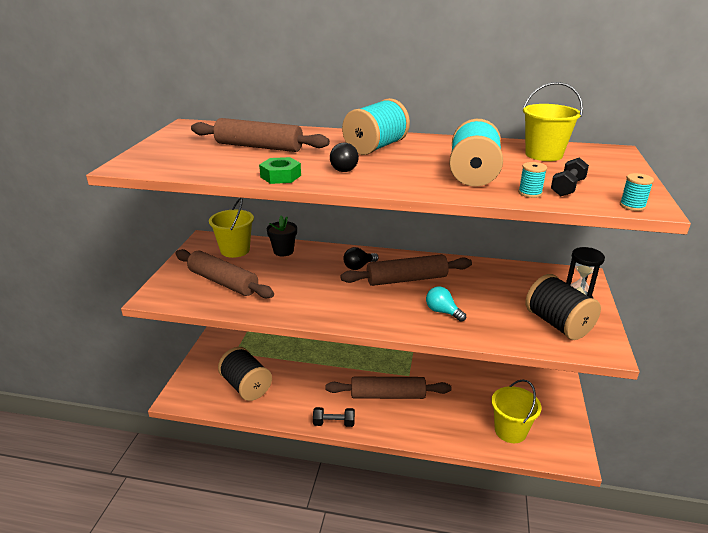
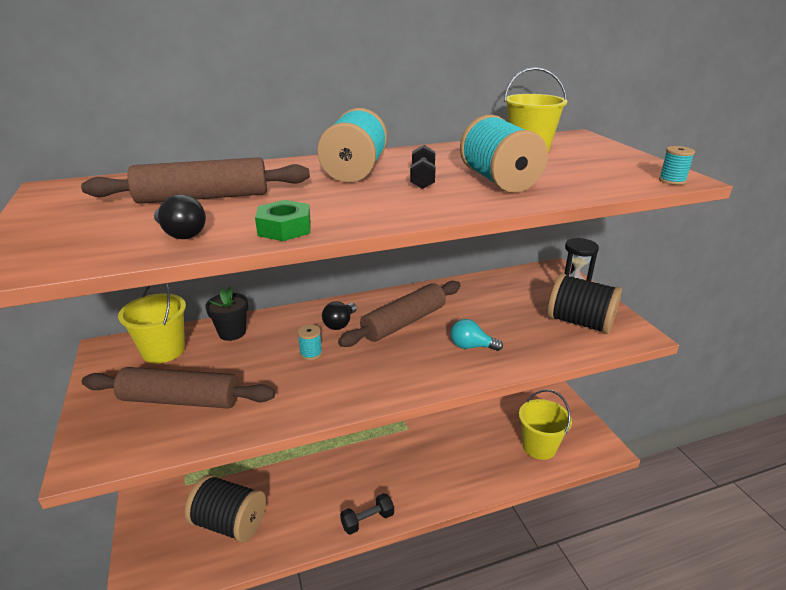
camera: 30 degrees left, 0 degrees up
brown rolling pin [326,376,451,399] -> none
black light bulb [330,143,359,172] -> black light bulb moved to [154,194,206,239]
turquoise spool [518,162,547,198] -> turquoise spool moved to [297,324,322,360]
black dumbbell [551,158,589,196] -> black dumbbell moved to [410,145,436,189]

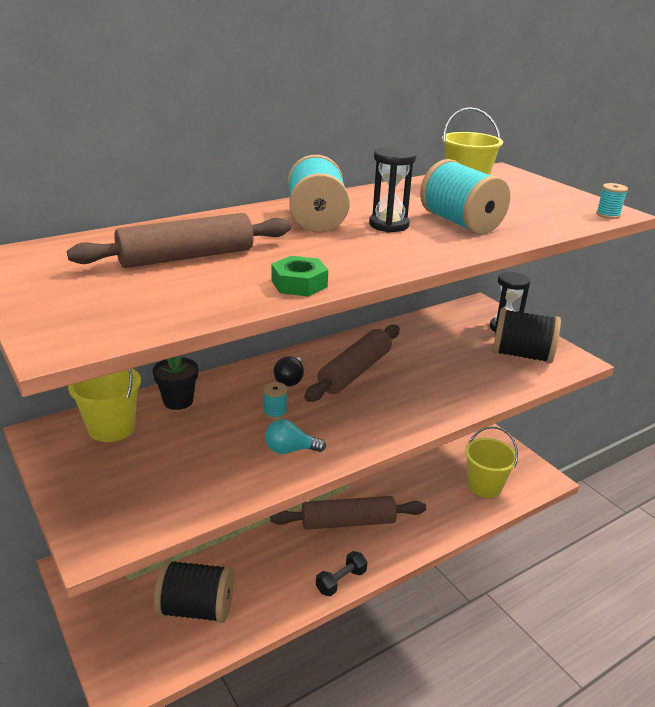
camera: 15 degrees left, 0 degrees up
brown rolling pin [82,367,275,409] -> brown rolling pin moved to [270,496,426,530]
black light bulb [154,194,206,239] -> none
black dumbbell [410,145,436,189] -> black hourglass [369,147,416,232]
turquoise light bulb [451,319,503,351] -> turquoise light bulb moved to [265,419,326,454]

